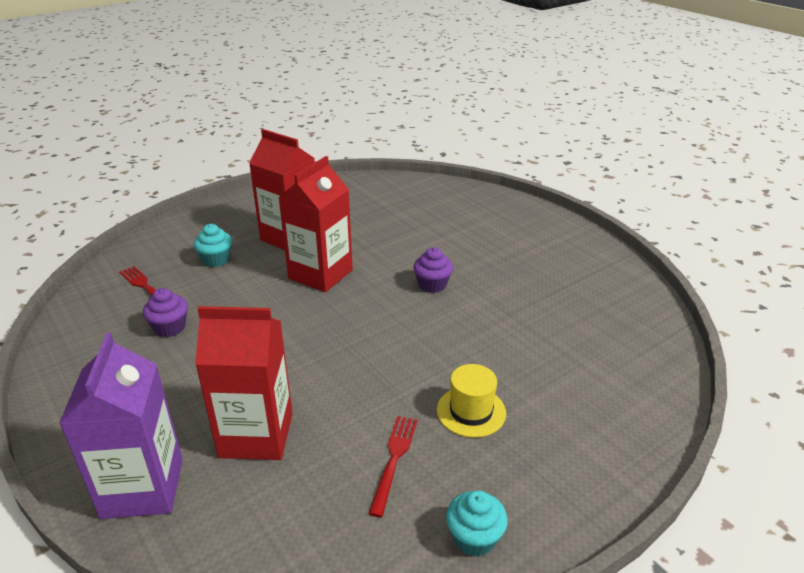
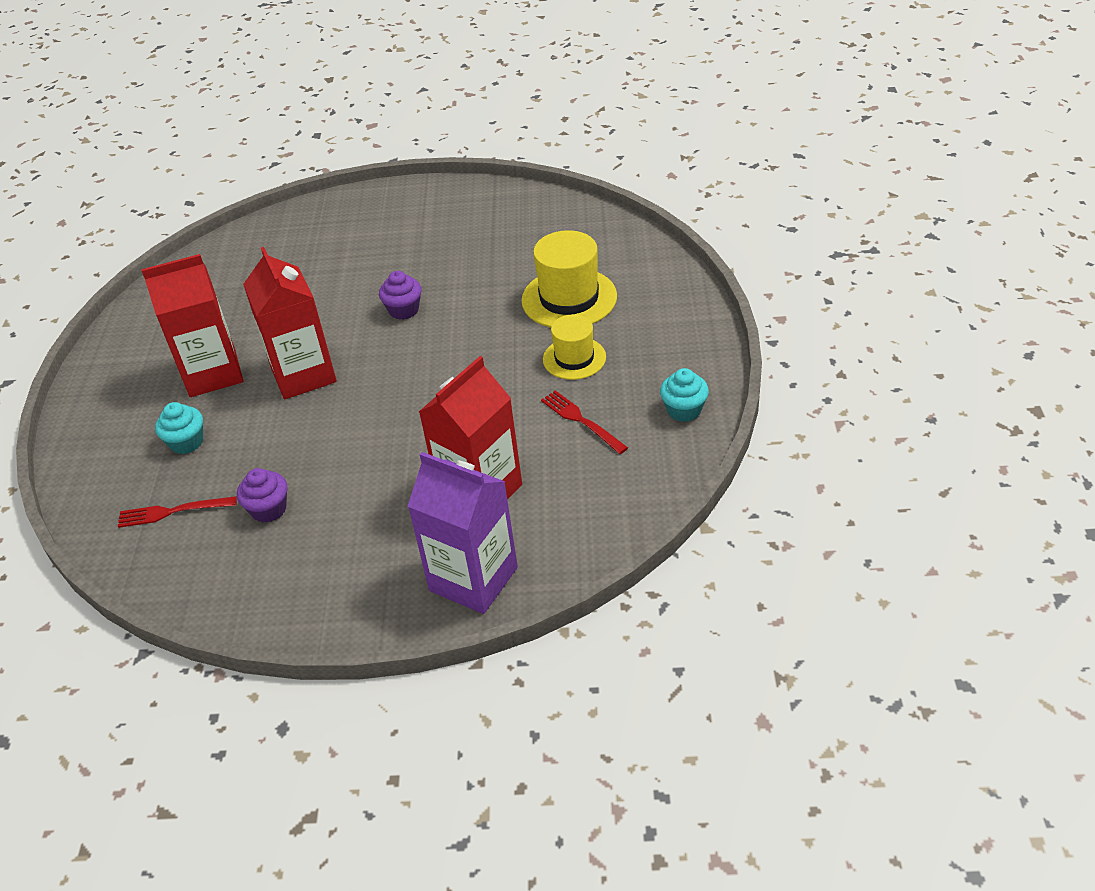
camera: 50 degrees left, 10 degrees up
none -> yellow hat [521,230,617,328]

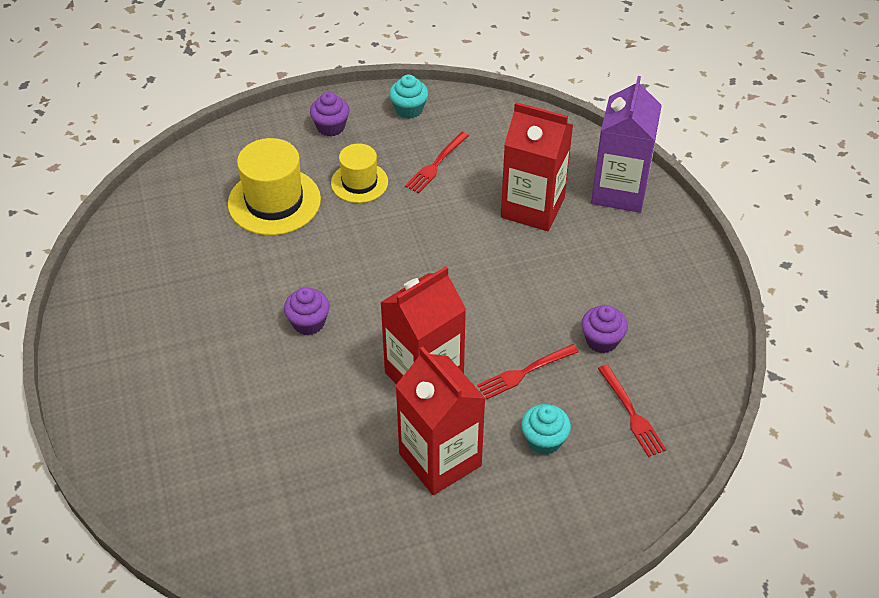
camera: 110 degrees left, 5 degrees up
none -> purple cupcake [310,92,349,136]
none -> red fork [477,344,579,399]

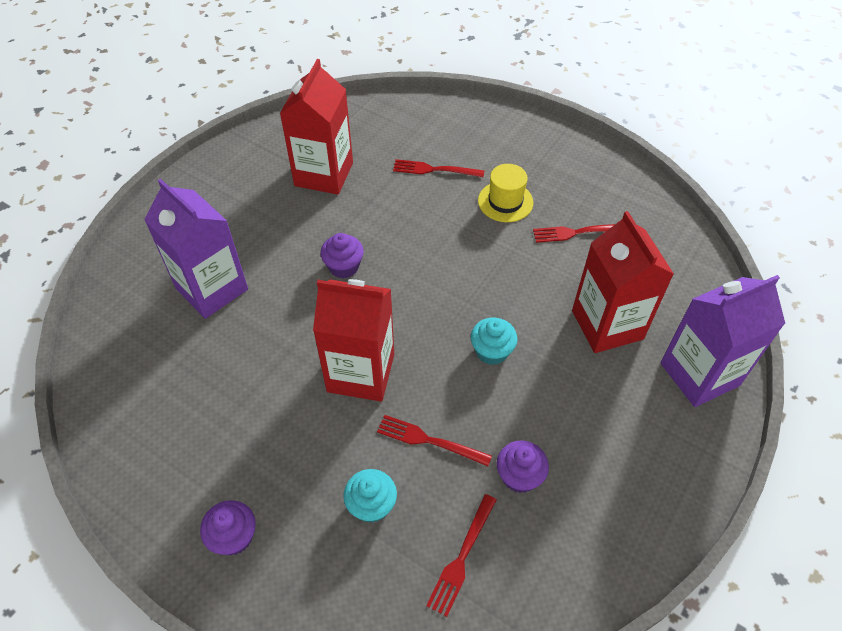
camera: 50 degrees right, 5 degrees up
yellow hat [228,138,321,235] -> red fork [393,159,484,177]
purple cupcake [310,92,349,136] -> purple cupcake moved to [200,500,256,555]
turquoise cupcake [389,74,428,119] -> turquoise cupcake moved to [471,318,518,365]
red carton [396,347,486,495] -> red carton moved to [280,59,353,195]
none -> purple carton [144,179,248,319]

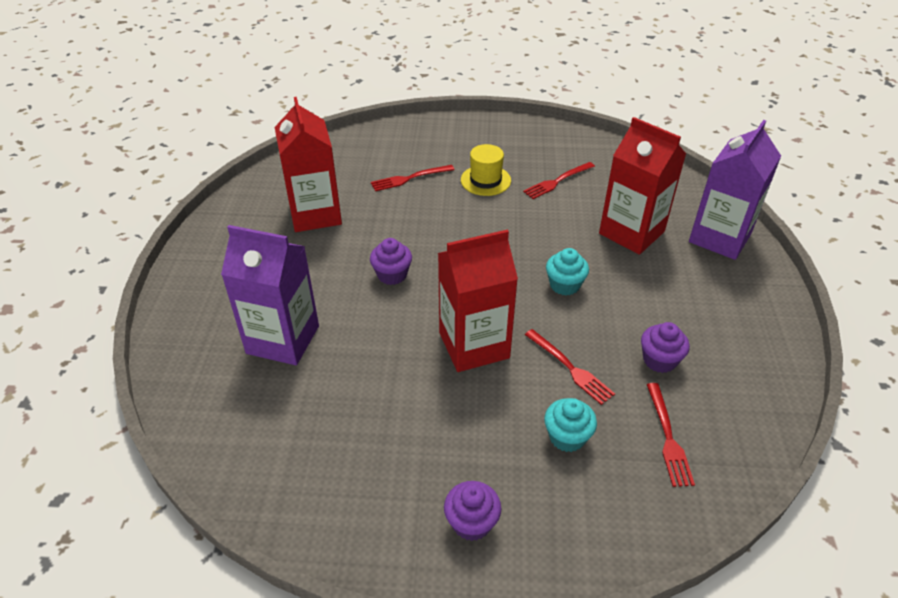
camera: 30 degrees left, 10 degrees down
red fork [377,415,492,466] -> red fork turned 120 degrees counterclockwise [525,329,615,405]

